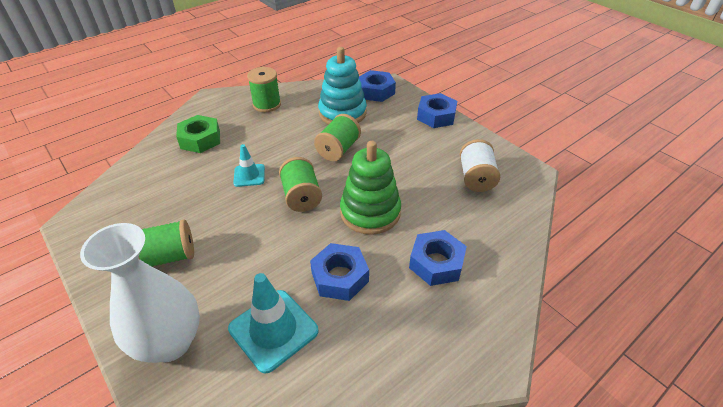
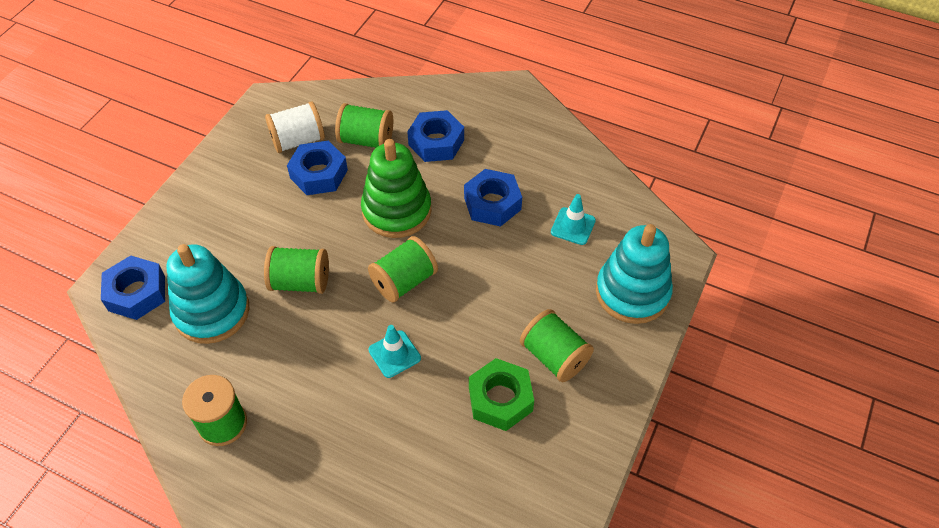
camera: 115 degrees left, 10 degrees up
white vase [80,223,200,363] -> turquoise stacking toy [596,224,673,324]
green nut [176,115,220,153] -> green nut moved to [469,358,534,431]
turquoise traffic cone [228,273,319,374] -> turquoise traffic cone [551,194,596,245], size x0.58
blue nut [417,93,457,128] -> blue nut moved to [287,141,348,195]
none -> green spool [335,103,393,148]

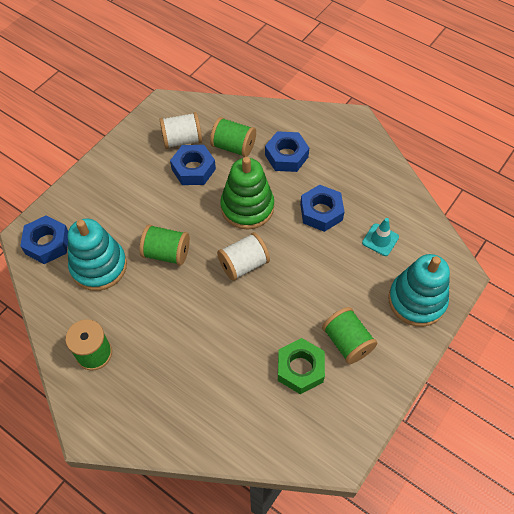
camera: 10 degrees right, 5 degrees up
green spool [368,236,438,303] -> white spool [217,232,270,281]
turquoise traffic cone [369,325,421,378] -> none

